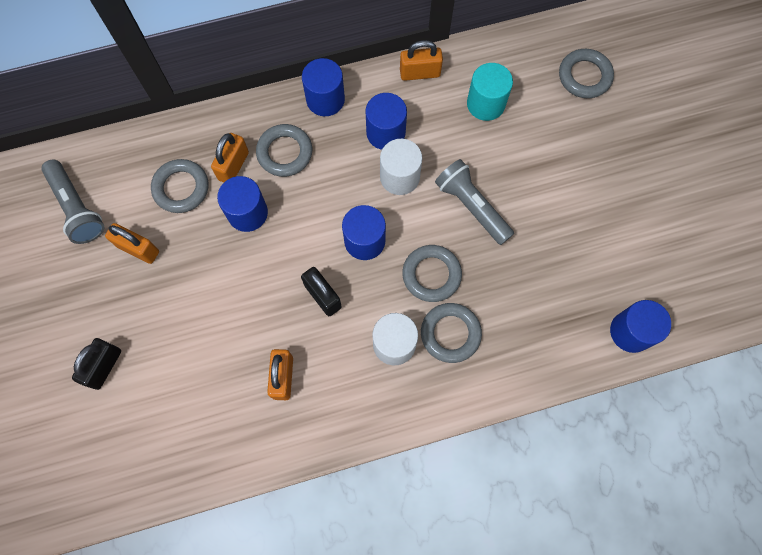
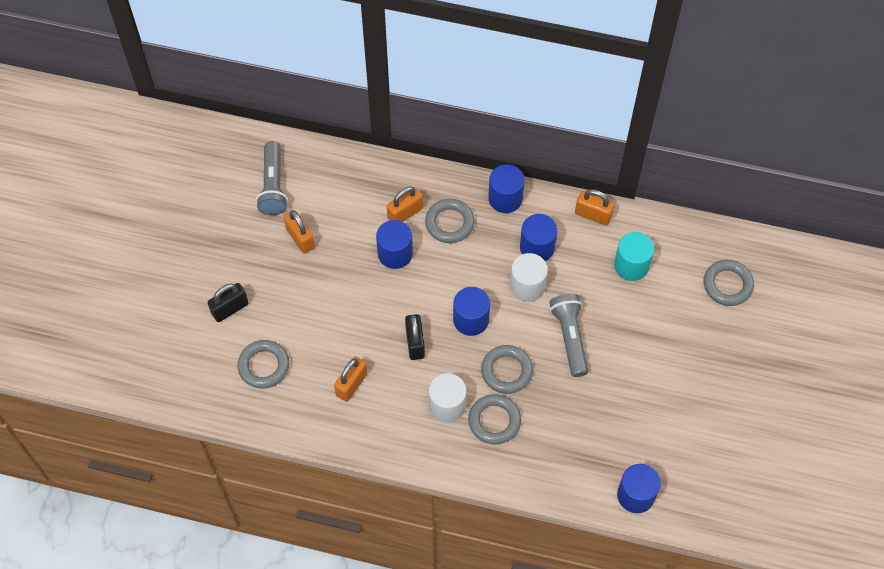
camera: 30 degrees right, 10 degrees down
grey ring [151,159,208,213] -> grey ring moved to [237,340,289,389]

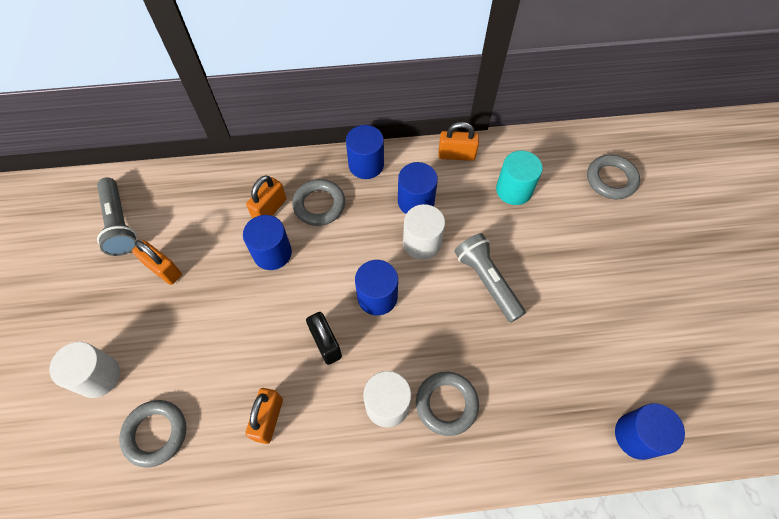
camera: 20 degrees left, 0 degrees up
black padlock [208,283,249,322] -> white cylinder [50,342,120,398]
grey ring [481,345,533,394] -> none

